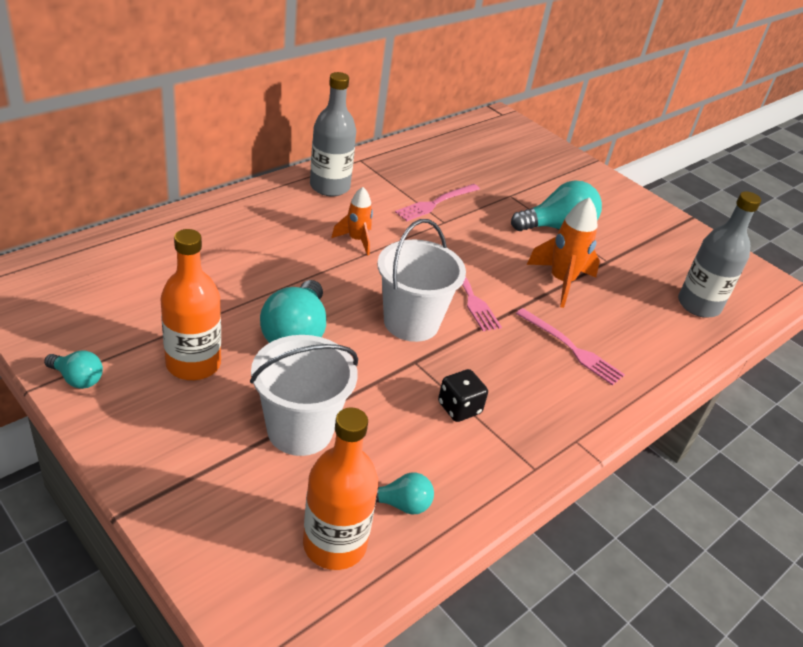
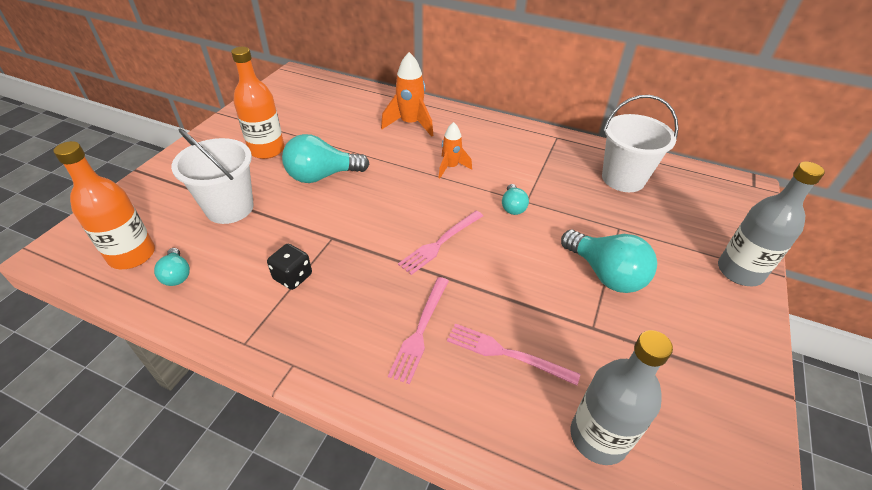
camera: 70 degrees right, 5 degrees up
turquoise light bulb [44,350,103,389] -> turquoise light bulb moved to [502,184,529,215]
grey bottle [310,72,356,196] -> grey bottle moved to [718,162,825,286]
white bucket [377,219,466,342] -> white bucket moved to [602,95,679,192]
pink fork [395,184,480,221] -> pink fork moved to [447,323,580,386]
orange rocket [527,197,600,308] -> orange rocket moved to [381,52,433,137]

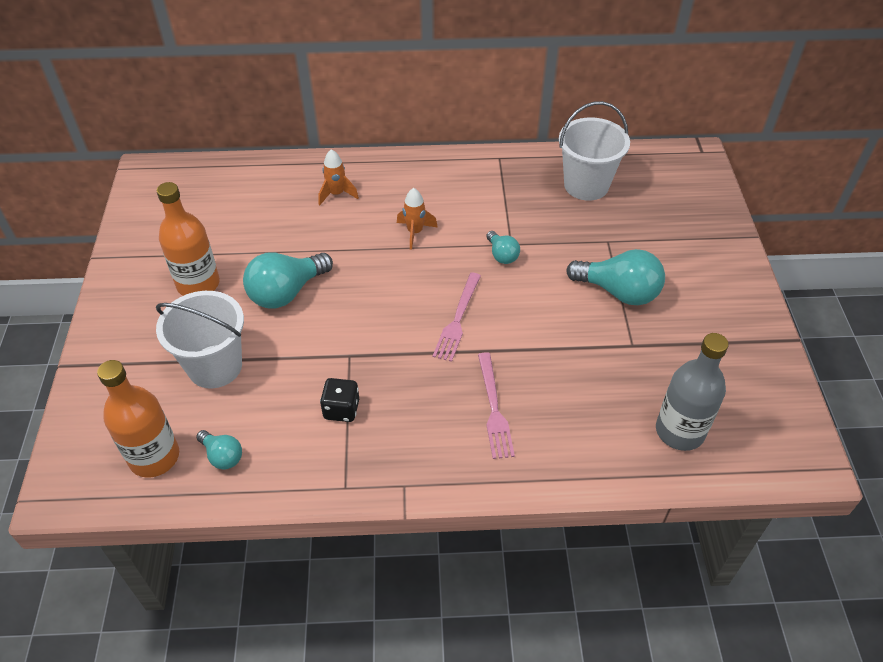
camera: 25 degrees left, 5 degrees up
orange rocket [381,52,433,137] -> orange rocket [318,149,359,205], size x0.63
pink fork [447,323,580,386] -> none
grey bottle [718,162,825,286] -> none

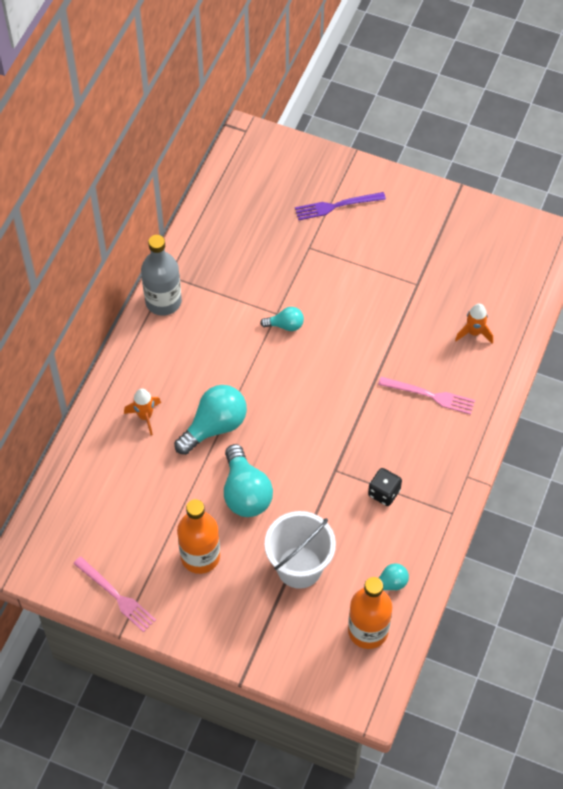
camera: 65 degrees left, 10 degrees up
orange rocket [397,188,438,250] -> orange rocket moved to [455,304,493,344]
pink fork [433,273,481,362] -> pink fork moved to [73,557,156,632]
white bucket [559,101,630,201] -> none
turquoise light bulb [566,249,665,305] -> turquoise light bulb moved to [174,385,247,455]
grey bottle [656,333,729,451] -> grey bottle moved to [141,235,182,316]
none -> purple fork [295,192,386,220]

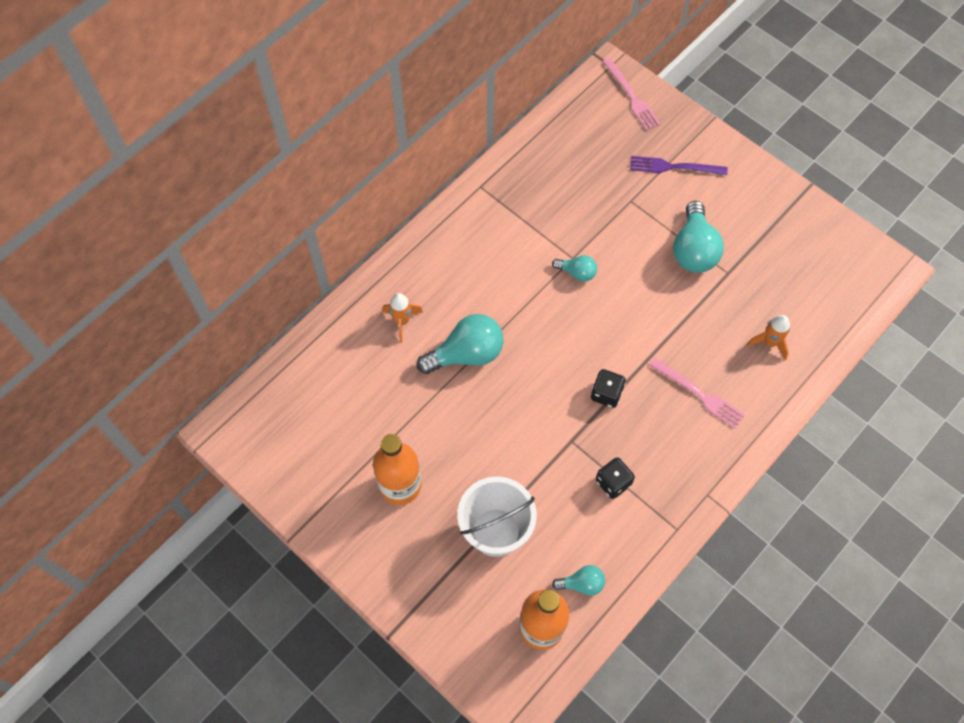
camera: 20 degrees right, 5 degrees up
pink fork [73,557,156,632] -> pink fork moved to [603,58,661,131]
grey bottle [141,235,182,316] -> none
turquoise light bulb [224,444,273,517] -> turquoise light bulb moved to [673,201,724,273]
none -> black dice [591,369,626,408]

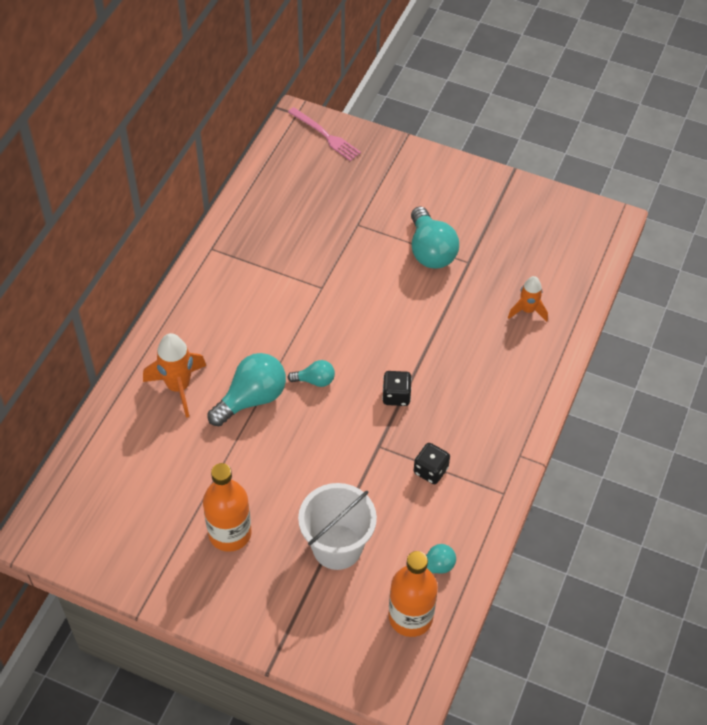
camera: 20 degrees left, 10 degrees down
orange rocket [382,293,423,342] -> orange rocket [143,333,206,418], size x1.58
turquoise light bulb [552,255,597,282] -> turquoise light bulb moved to [287,360,335,387]
purple fork [630,156,728,175] -> none
pink fork [649,358,745,429] -> none

